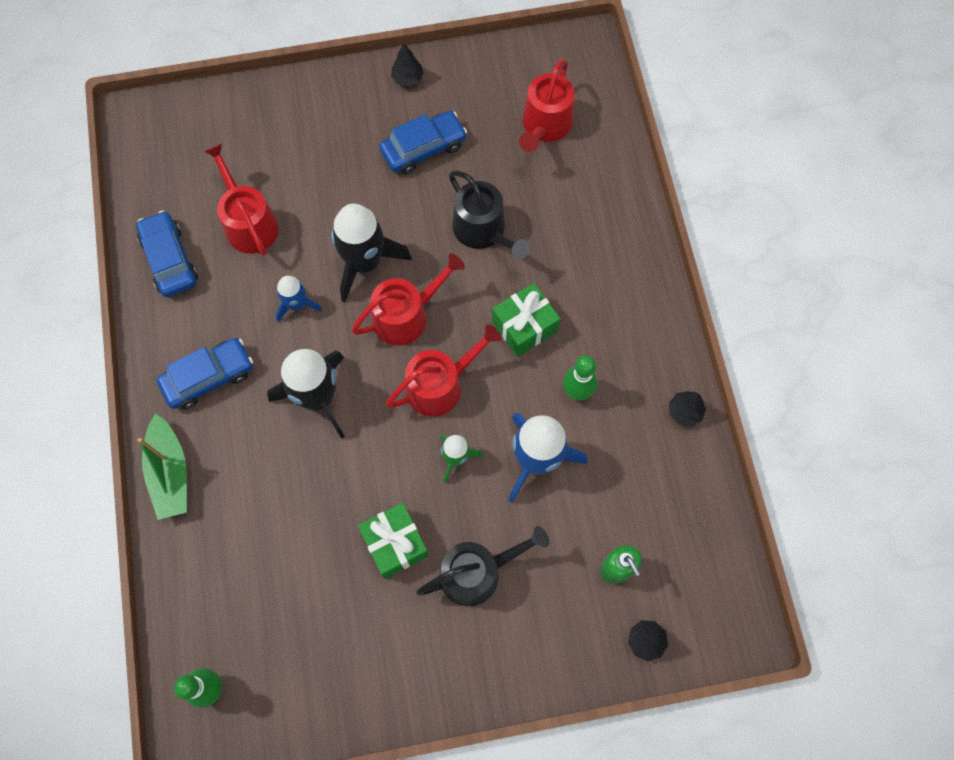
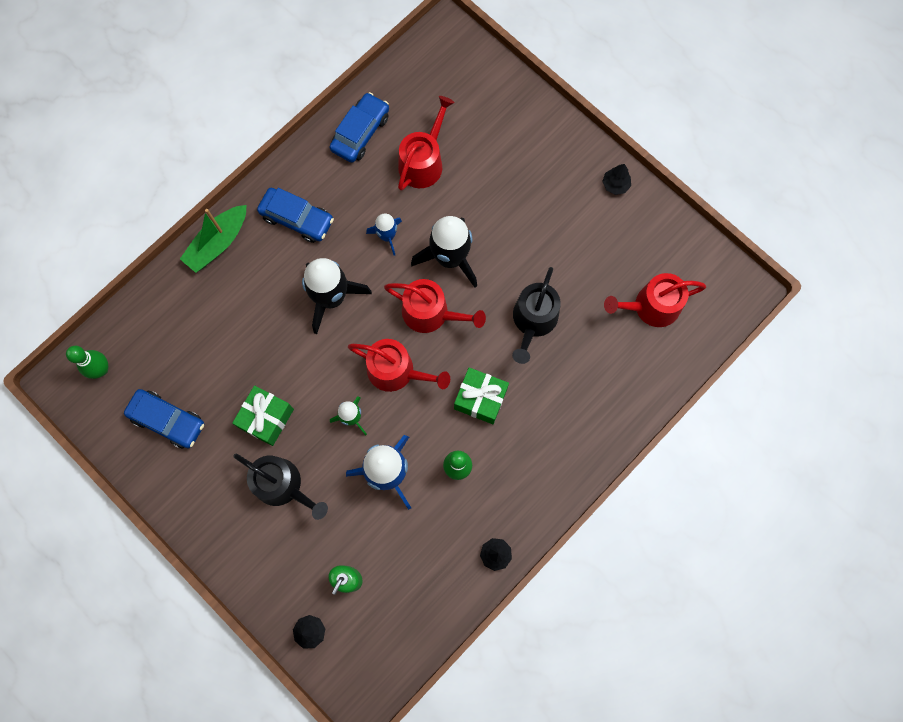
camera: 55 degrees right, 5 degrees up
blue car [379,111,467,174] -> blue car moved to [124,389,204,448]

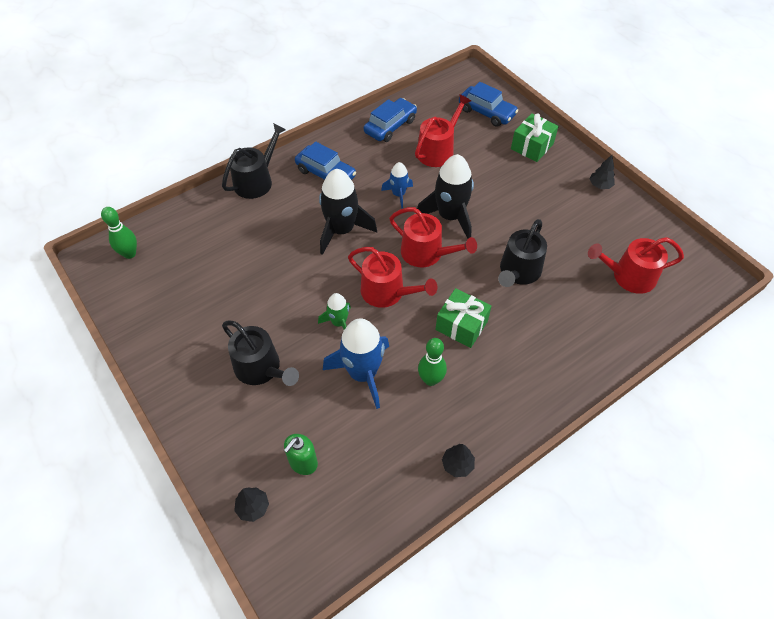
camera: 10 degrees right, 20 degrees down
blue car [124,389,204,448] -> blue car moved to [459,82,518,127]
green boat [180,205,247,273] -> black watering can [222,123,286,199]
green gift [232,386,294,446] -> green gift moved to [511,113,559,162]

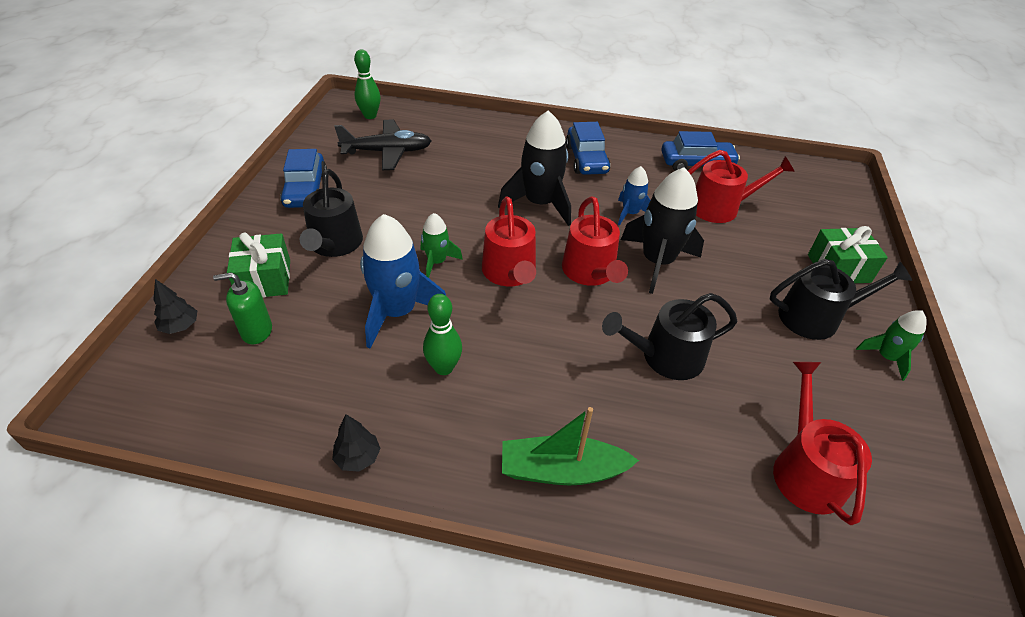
camera: 45 degrees right, 10 degrees down
black watering can [222,123,286,199] -> black watering can moved to [770,259,912,340]
green gift [436,288,491,348] -> green gift moved to [227,232,290,298]
blue car [459,82,518,127] -> blue car moved to [280,149,327,208]
red watering can [588,237,684,294] -> red watering can turned 45 degrees clockwise [773,362,872,525]
black tree [589,155,615,189] -> green rocket [856,310,927,381]
none -> black plane [334,119,431,170]
none -> green boat [502,407,639,485]

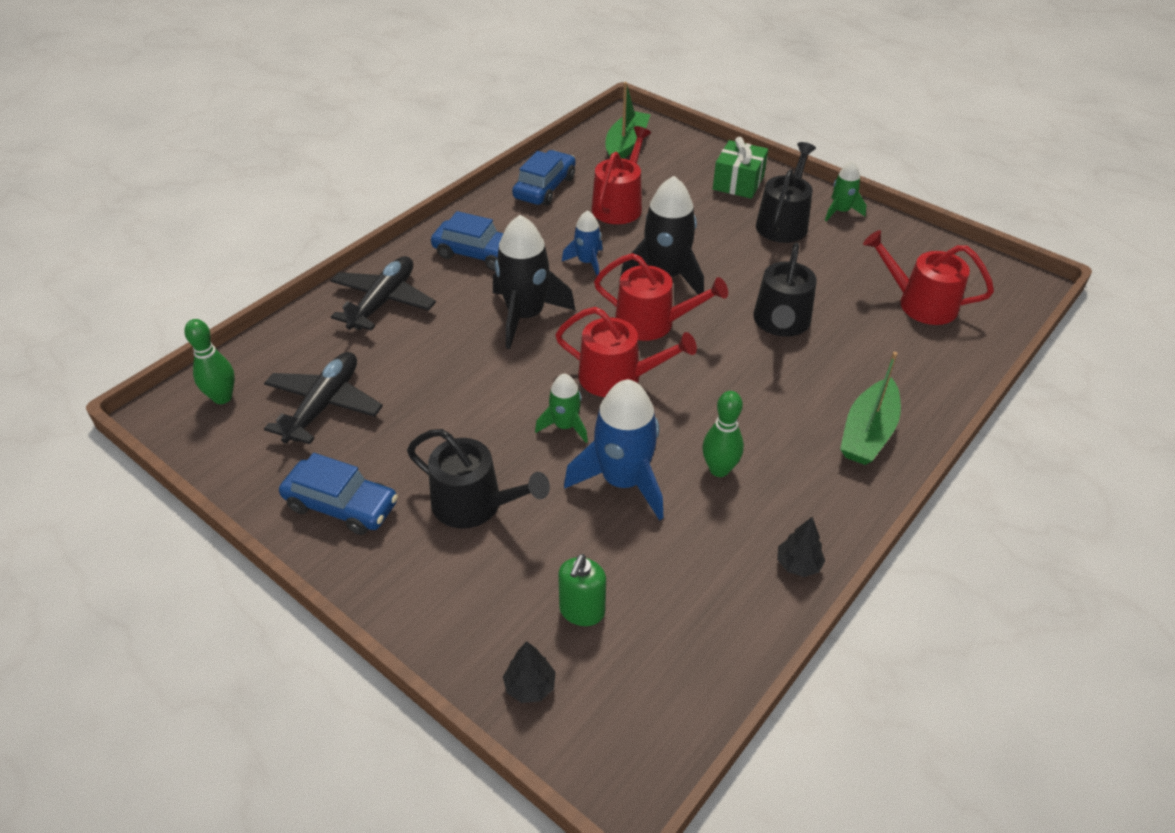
camera: 60 degrees left, 0 degrees up
green gift [227,232,290,298] -> none
none -> black plane [330,256,436,331]
none -> green boat [606,82,651,159]

